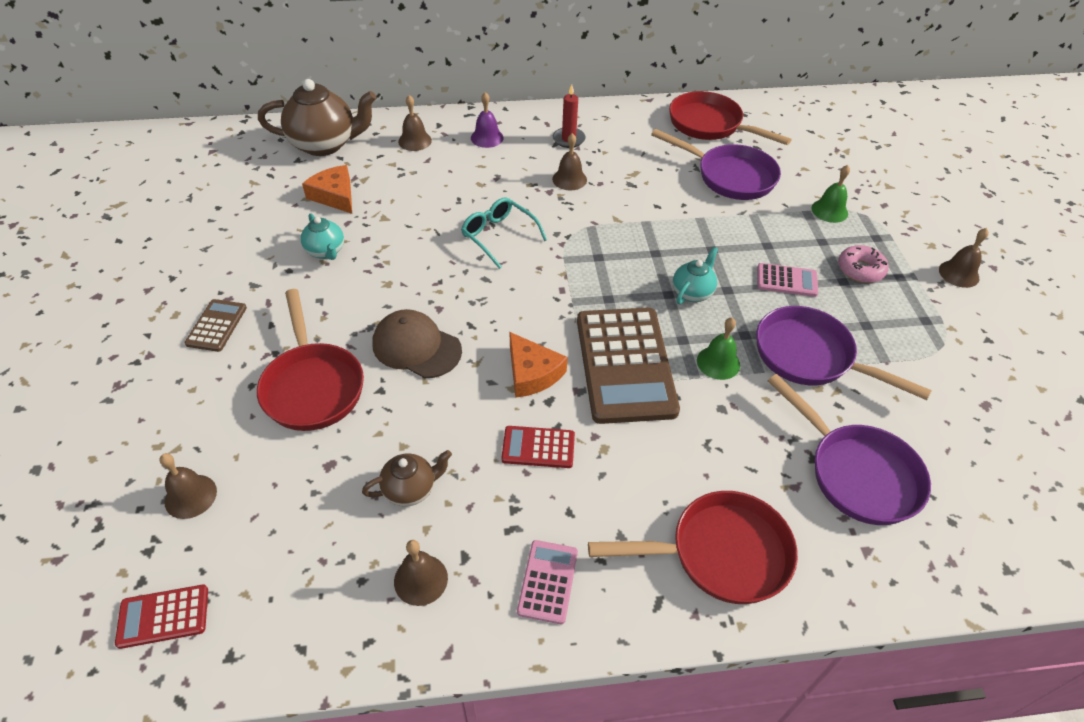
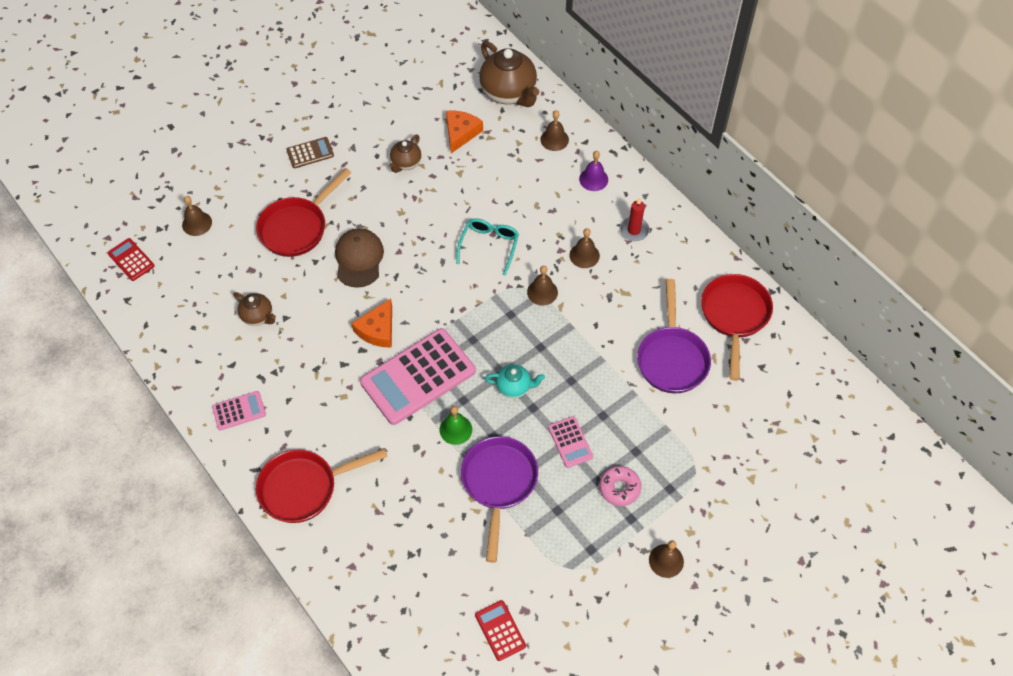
camera: 60 degrees right, 10 degrees up
turquoise teapot [301,214,344,260] -> brown teapot [389,134,421,173]
brown bell [394,540,448,606] -> brown bell moved to [527,266,558,305]
red calculator [501,426,575,468] -> red calculator moved to [475,600,526,661]
brown calculator [577,308,680,424] -> pink calculator [360,328,476,425]
red pan [588,491,798,604] -> red pan turned 105 degrees clockwise [256,448,388,523]
purple pan [768,374,931,525] -> none
green bell [812,165,850,223] -> none

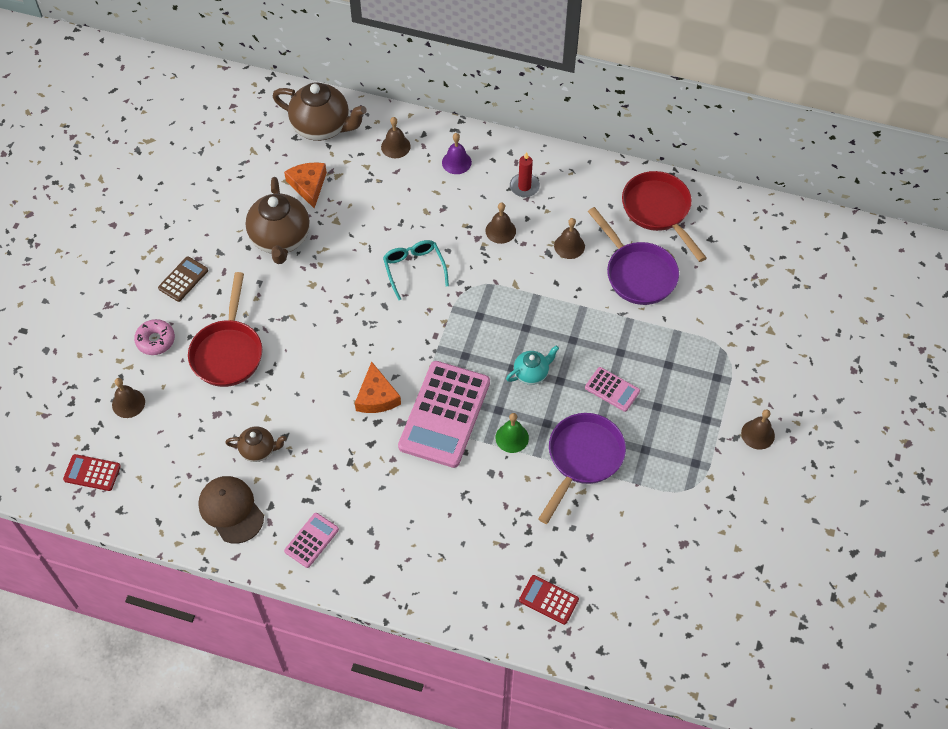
camera: 35 degrees left, 0 degrees up
red pan [256,448,388,523] -> none
brown cap [335,228,384,288] -> brown cap moved to [198,476,264,544]
brown teapot [389,134,421,173] -> brown teapot [245,177,310,264], size x1.89
purple pan [461,436,538,563] -> purple pan turned 60 degrees clockwise [538,413,626,524]
red calculator [475,600,526,661] -> red calculator moved to [519,575,579,625]
brown bell [527,266,558,305] -> brown bell moved to [554,218,585,259]
pink donut [599,466,641,506] -> pink donut moved to [134,319,175,355]

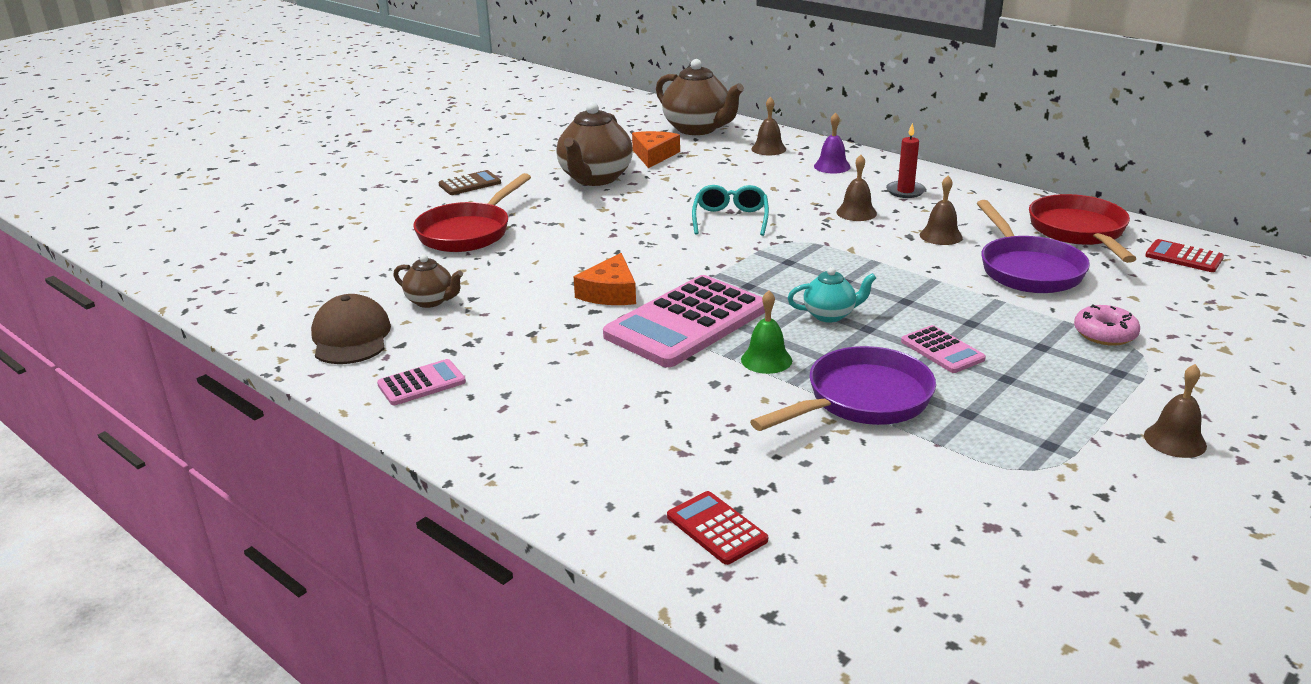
camera: 25 degrees right, 30 degrees down
red calculator [63,454,121,491] -> red calculator moved to [1145,239,1224,272]
brown bell [112,378,145,418] -> none
pink donut [134,319,175,355] -> pink donut moved to [1074,304,1140,346]

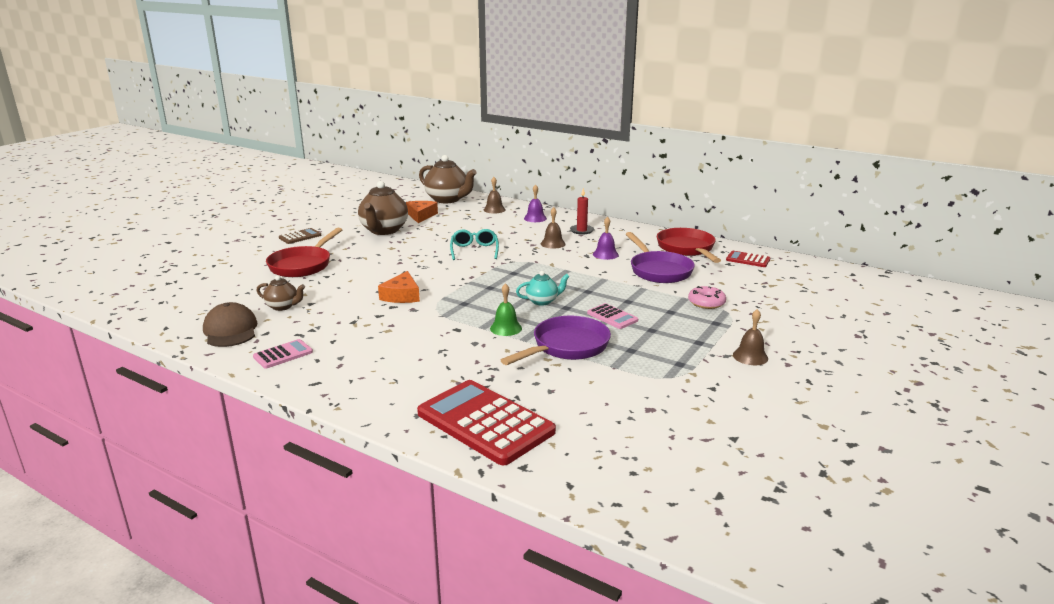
camera: 10 degrees left, 5 degrees down
pink calculator [603,275,765,367] -> none
red calculator [667,491,768,565] -> red calculator [417,380,556,466], size x2.14
brown bell [920,176,963,245] -> purple bell [593,217,619,260]

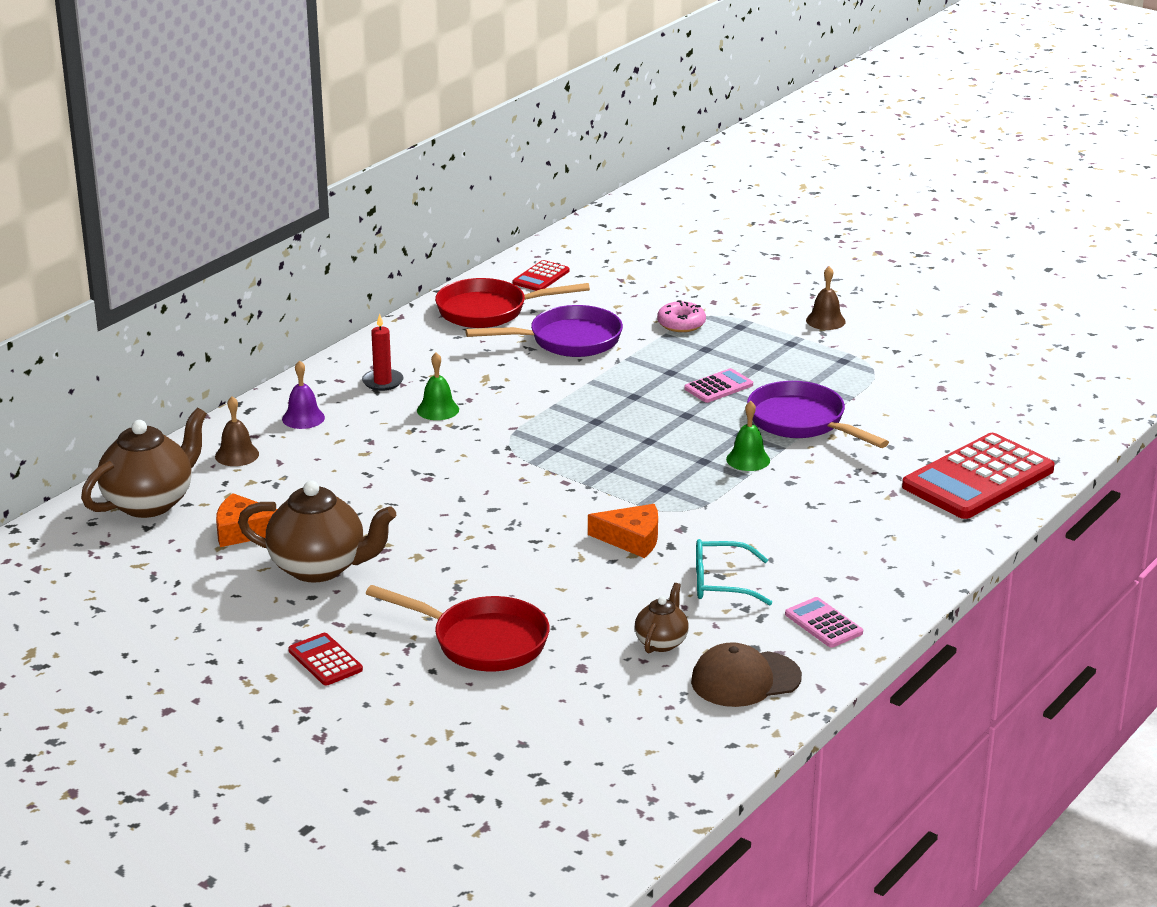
camera: 85 degrees left, 5 degrees up
brown calculator [279,228,321,244] -> red calculator [288,633,363,685]
turquoise glasses [450,229,499,260] -> turquoise glasses moved to [696,539,772,605]
turquoise teapot [516,271,570,306] -> none
brown bell [541,207,566,249] -> green bell [417,352,459,420]
purple bell [593,217,619,260] -> none

